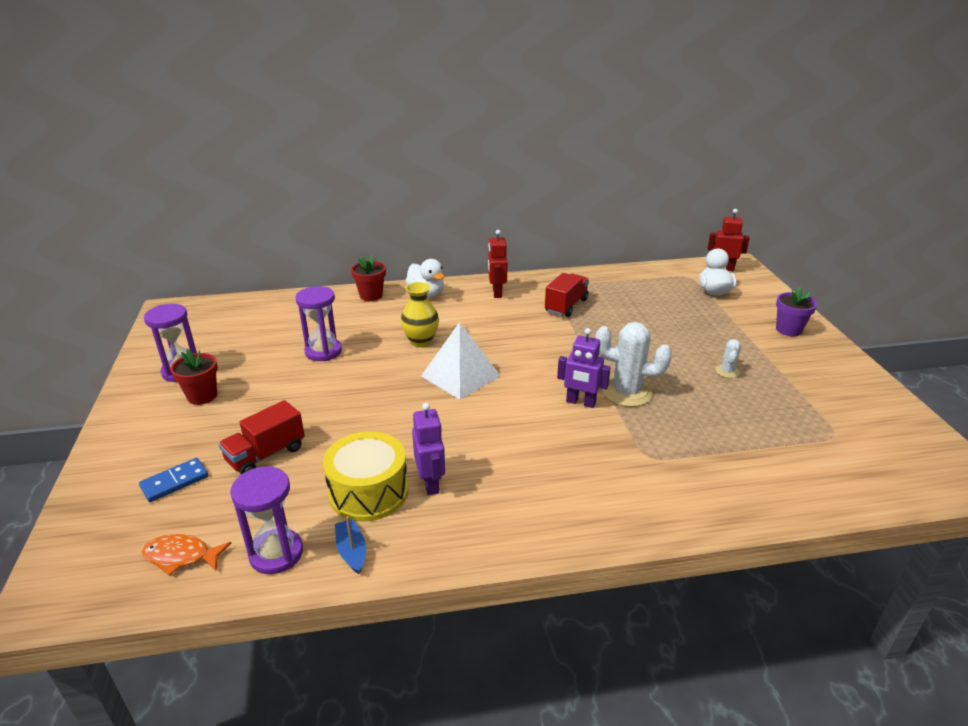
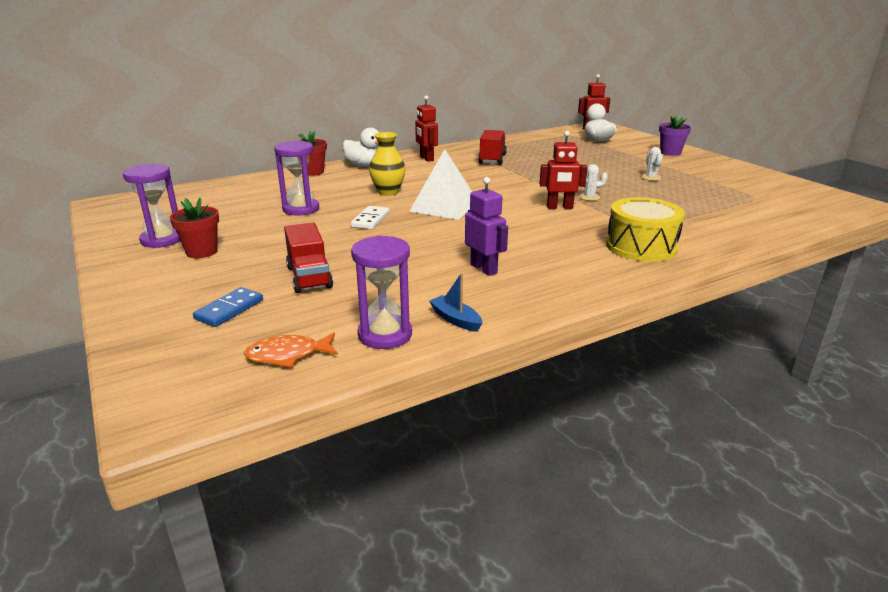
camera: 20 degrees left, 5 degrees down
red truck [219,400,305,475] -> red truck turned 45 degrees counterclockwise [284,223,333,293]
yellow drum [323,431,408,521] -> yellow drum moved to [606,197,685,262]
purple robot [557,328,611,408] -> red robot [539,131,588,209]
white cactus [595,322,672,407] -> white cactus [579,164,608,201], size x0.49
none -> white domino [351,206,390,230]

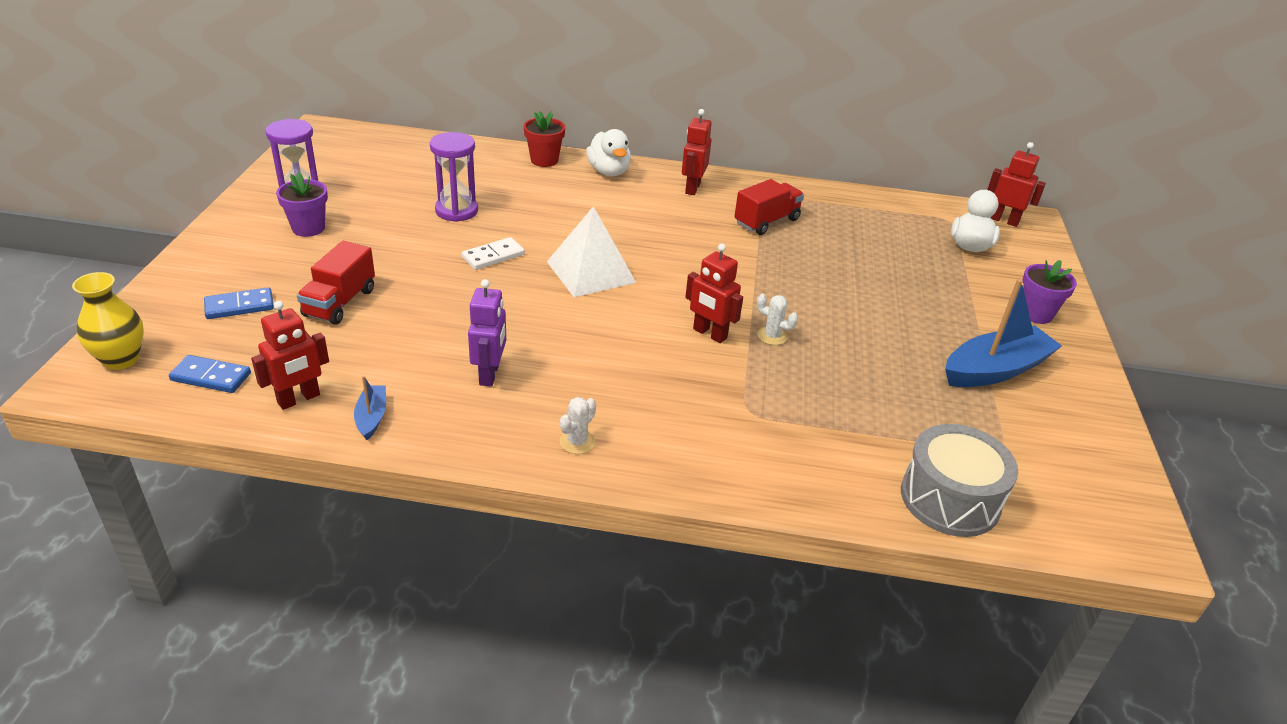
camera: 35 degrees right, 10 degrees up
red flower pot [170,198,219,258] -> purple flower pot [276,172,328,237]
orange fish [244,333,338,367] -> blue domino [169,355,251,393]
purple hourglass [351,235,412,349] -> red robot [251,301,329,410]
yellow vase [369,132,405,196] -> yellow vase moved to [72,272,144,370]
yellow drum [606,197,685,262] -> none
white cactus [641,147,663,181] -> white cactus moved to [560,397,596,454]
none -> grey drum [901,424,1018,537]
none -> blue boat [945,279,1062,387]

